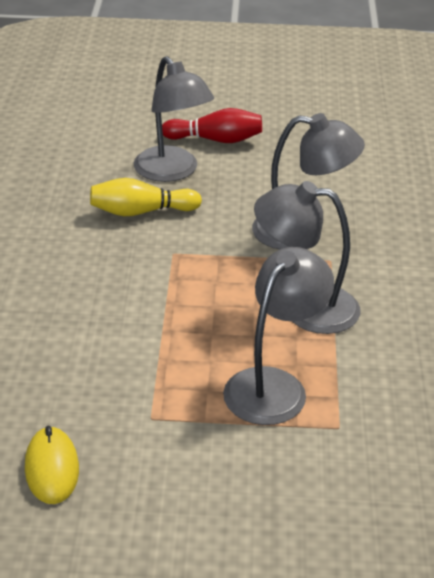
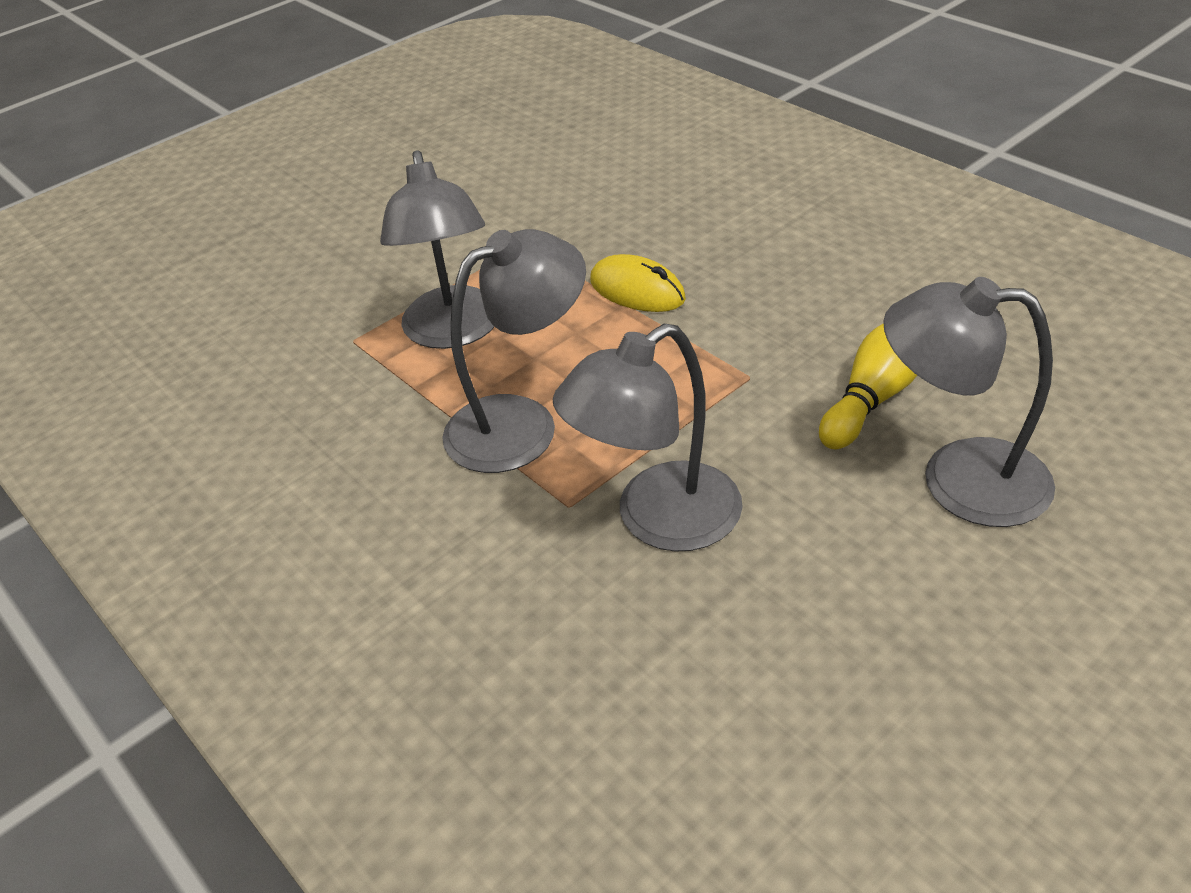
camera: 140 degrees right, 5 degrees up
yellow mouse [25,426,79,504] -> yellow mouse moved to [590,254,686,312]
red bowling pin [162,108,262,143] -> none

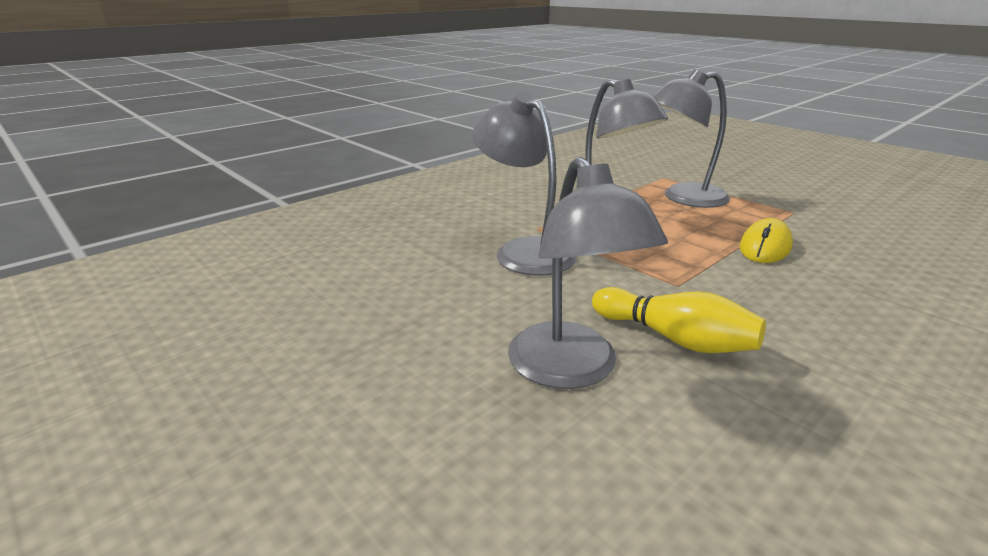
camera: 85 degrees right, 15 degrees down
grey lamp [883,277,1055,527] -> grey lamp turned 150 degrees clockwise [508,157,668,389]

